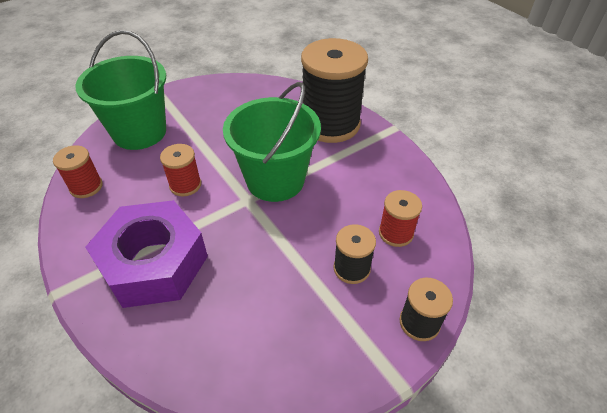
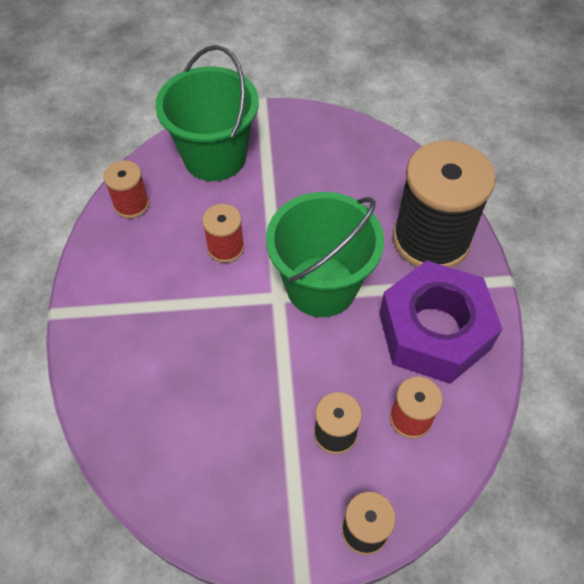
camera: 30 degrees right, 10 degrees up
purple nut [85,200,208,308] -> purple nut moved to [379,260,502,384]

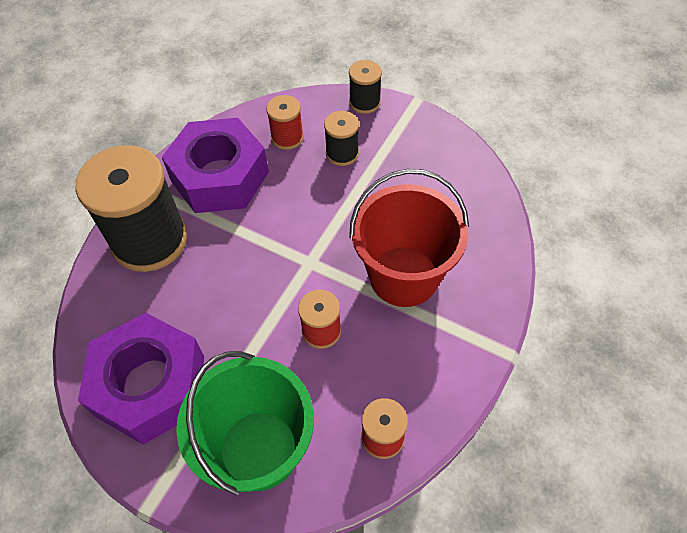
camera: 145 degrees left, 0 degrees up
green bucket [266,192,384,317] -> none
none -> purple nut [78,313,204,445]
none -> red bucket [349,169,469,307]

